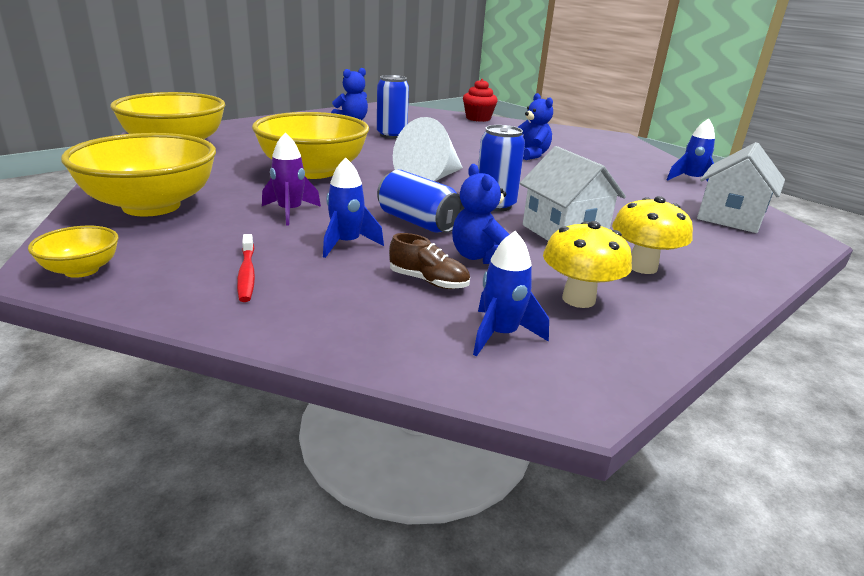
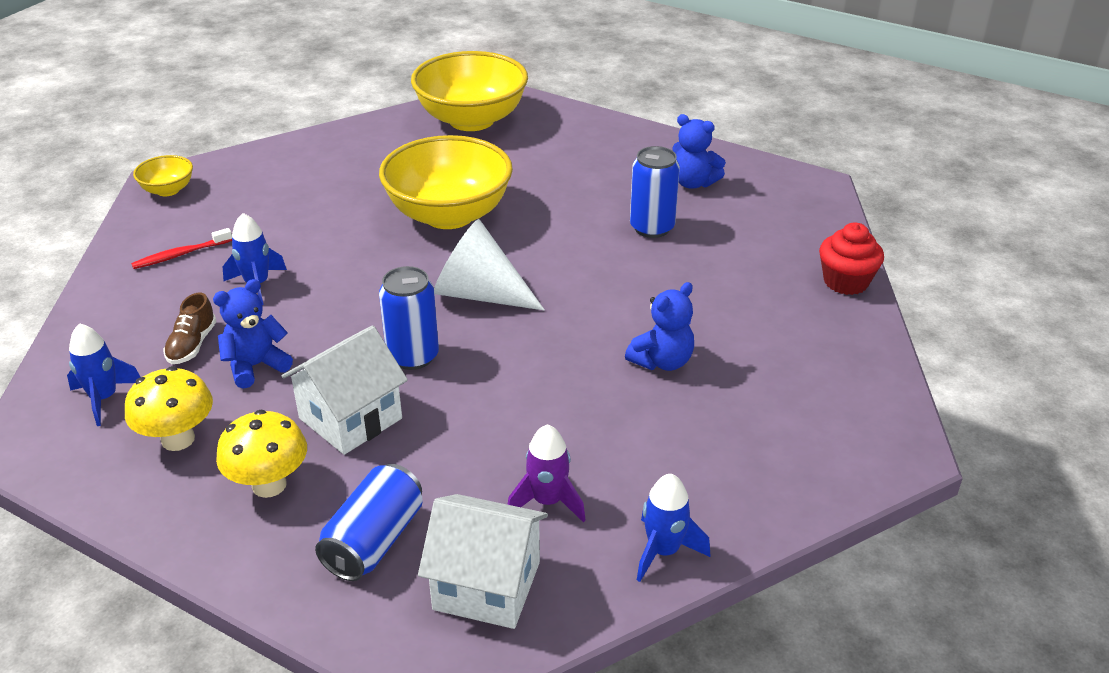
camera: 75 degrees right, 10 degrees up
yellow bowl [61,133,216,216] -> none
purple rocket [262,133,321,225] -> purple rocket moved to [508,424,586,522]
blue can [377,170,464,233] -> blue can moved to [315,464,423,581]

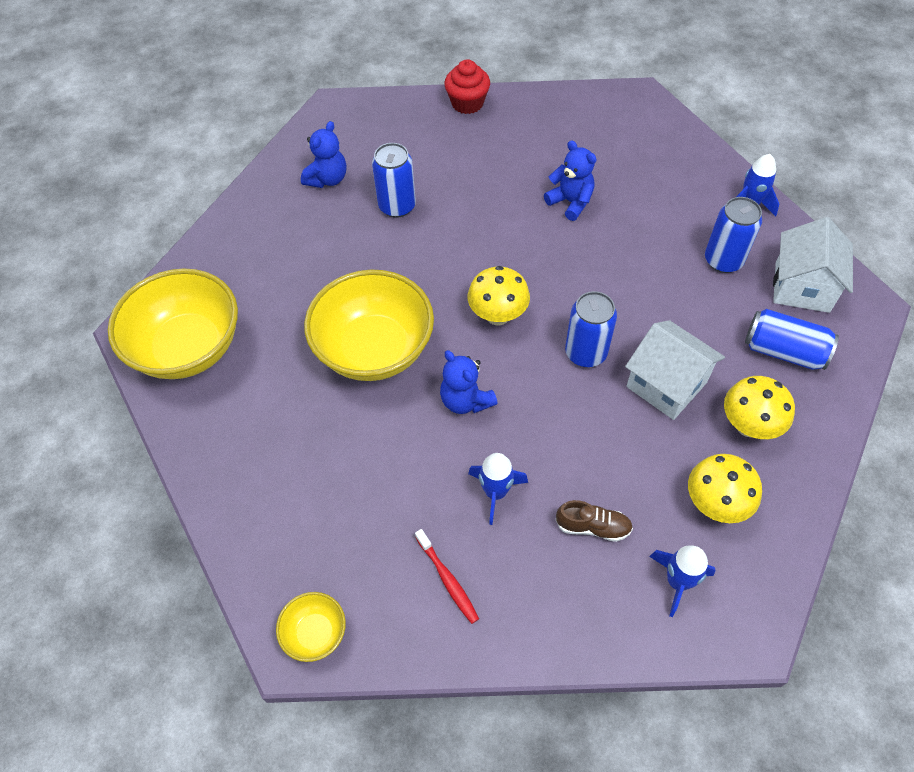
camera: 90 degrees left, 20 degrees up
blue teddy bear [213,279,293,389] -> blue teddy bear moved to [440,350,498,414]
white cone [434,219,545,310] -> yellow mushroom [468,266,530,326]
purple rocket [508,424,586,522] -> blue can [705,197,762,273]

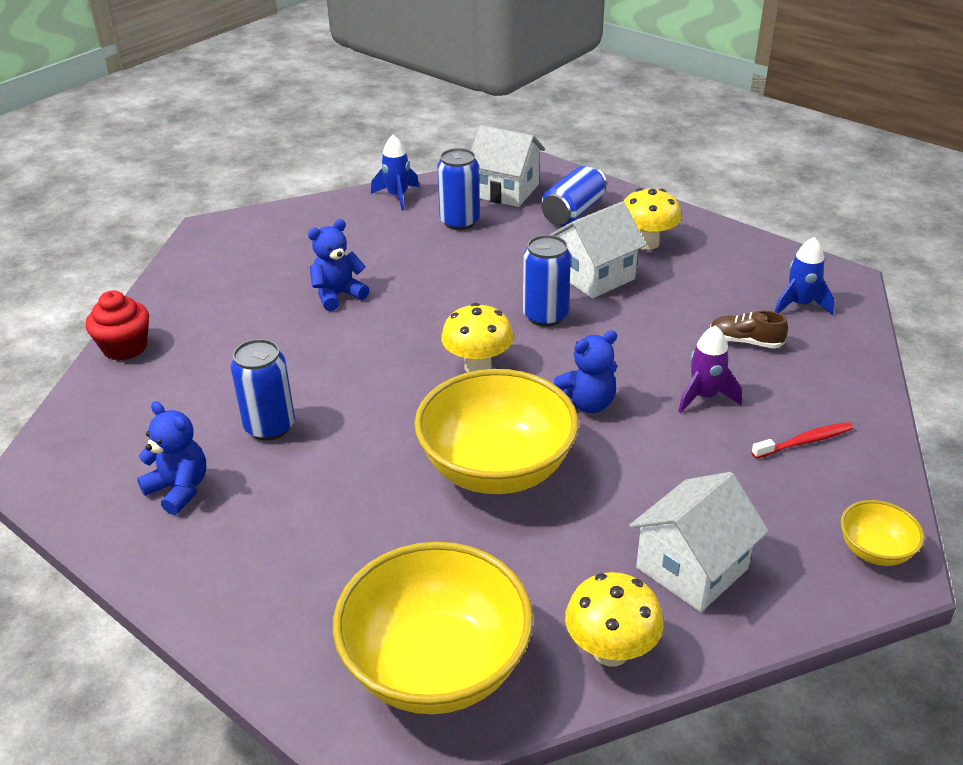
camera: 80 degrees left, 20 degrees down
blue rocket [468,453,528,525] -> purple rocket [678,325,742,413]
brown shoe [555,500,633,542] -> brown shoe turned 90 degrees counterclockwise [710,311,788,348]
yellow mushroom [688,454,762,523] -> yellow mushroom moved to [565,572,663,667]
none -> white house [629,472,769,612]

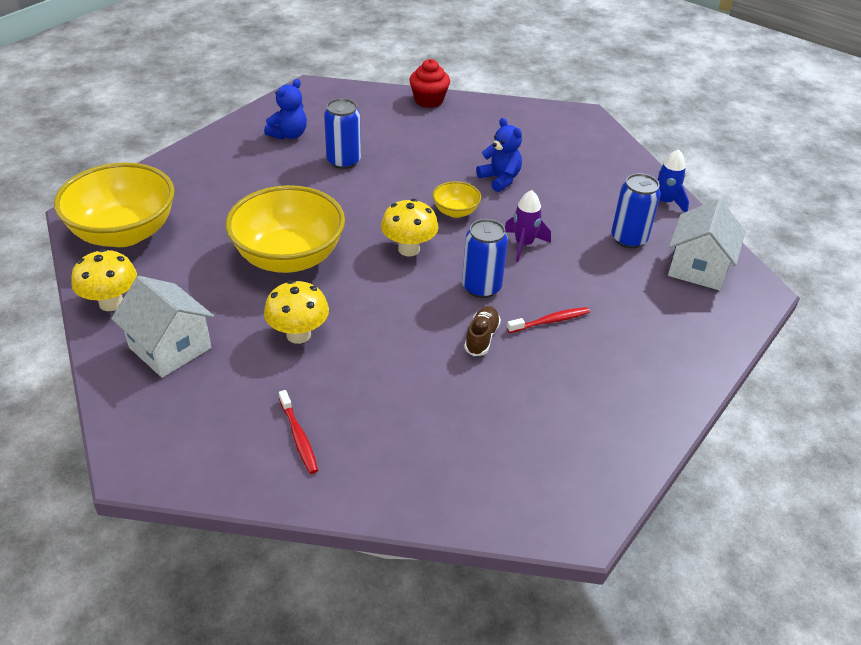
camera: 85 degrees right, 5 degrees up
blue can [542,165,607,226] -> none
white house [550,201,646,298] -> red toothbrush [507,307,590,333]
blue teddy bear [554,330,617,413] -> none
yellow mushroom [624,188,681,250] -> yellow mushroom moved to [264,280,329,344]
purple rocket [678,325,742,413] -> purple rocket moved to [505,190,551,262]
brown shoe [710,311,788,348] -> brown shoe moved to [464,306,501,356]
blue rocket [775,237,834,315] -> none
yellow bowl [840,500,924,566] -> yellow bowl moved to [432,181,481,218]

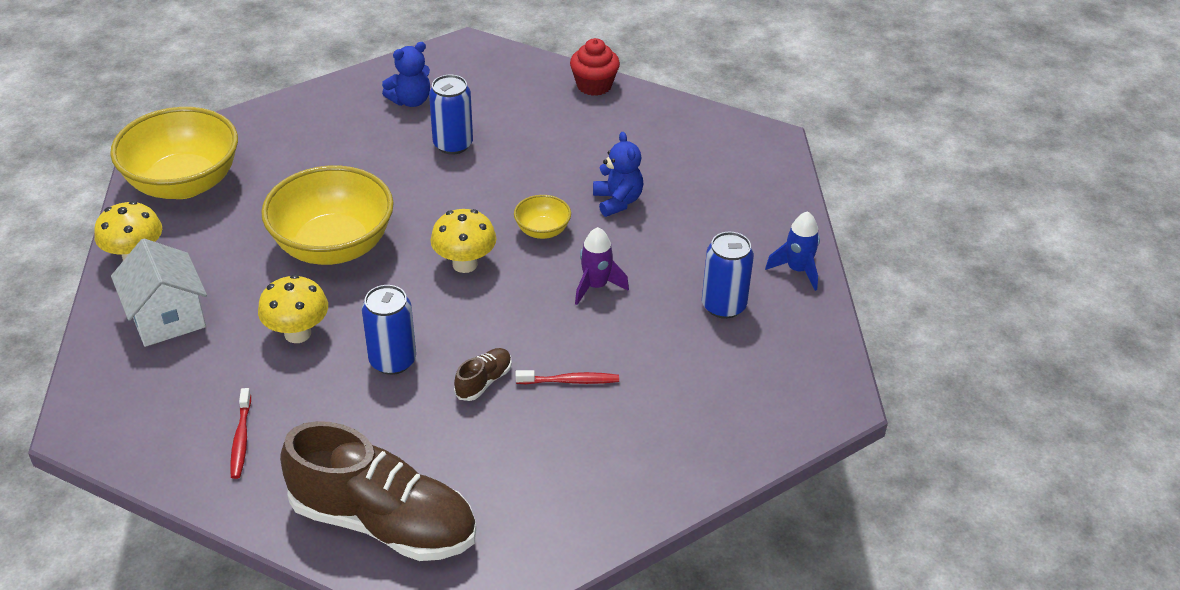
camera: 20 degrees right, 0 degrees up
blue can [462,219,508,298] -> blue can moved to [362,285,416,375]
white house [668,199,745,290] -> none
none -> brown shoe [280,421,476,561]

